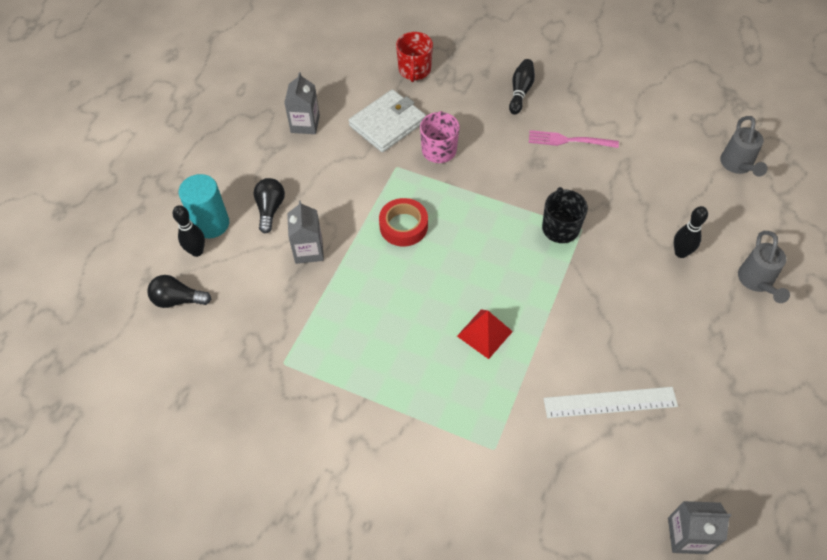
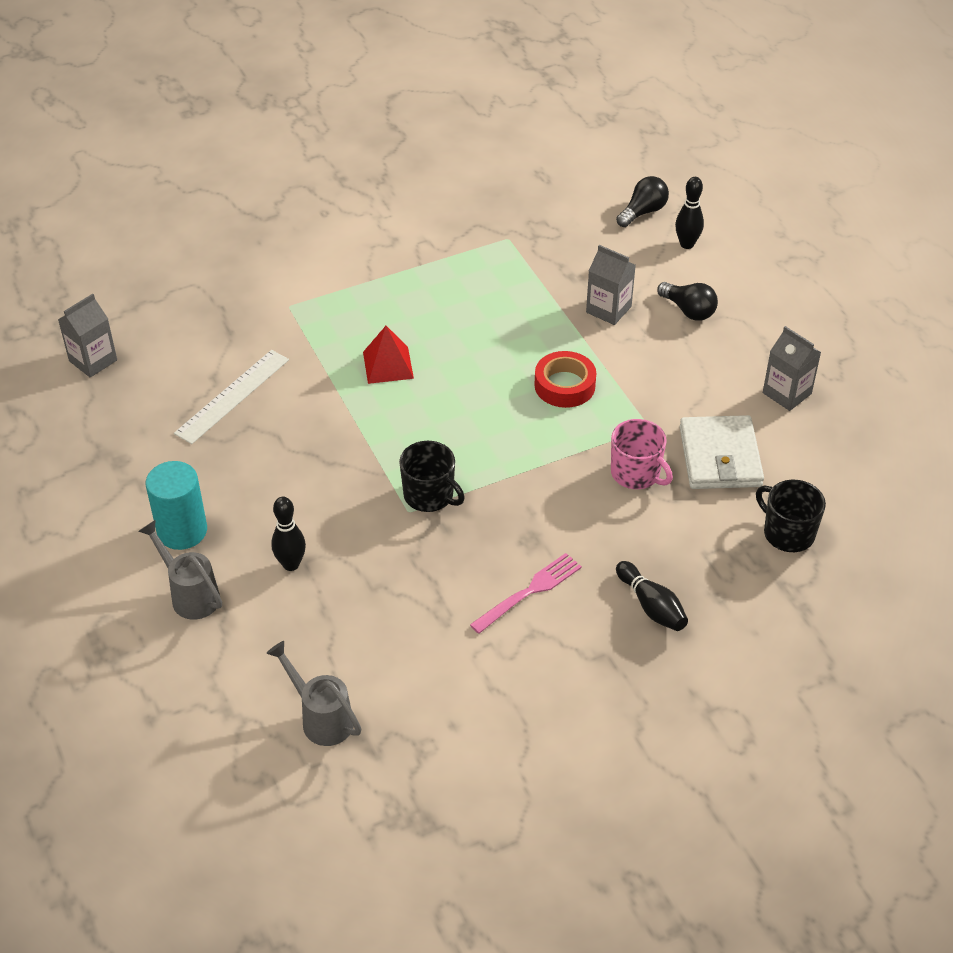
camera: 130 degrees right, 10 degrees down
turquoise cylinder [179,174,229,238] -> turquoise cylinder moved to [146,461,207,550]
red mug [396,32,433,82] -> black mug [756,480,826,552]

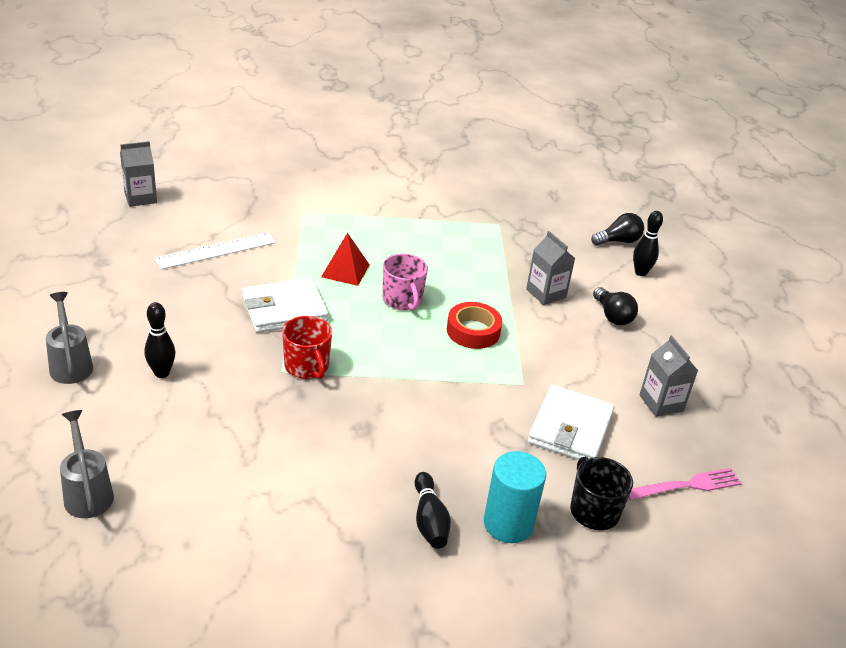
camera: 20 degrees right, 10 degrees down
turquoise cylinder [146,461,207,550] -> turquoise cylinder moved to [484,451,546,543]
black mug [399,441,465,512] -> red mug [282,316,332,379]
pink fork [470,553,582,634] -> pink fork moved to [628,468,742,500]
pink mug [611,419,673,489] -> pink mug moved to [382,253,428,310]
none -> white wallet [242,278,329,333]

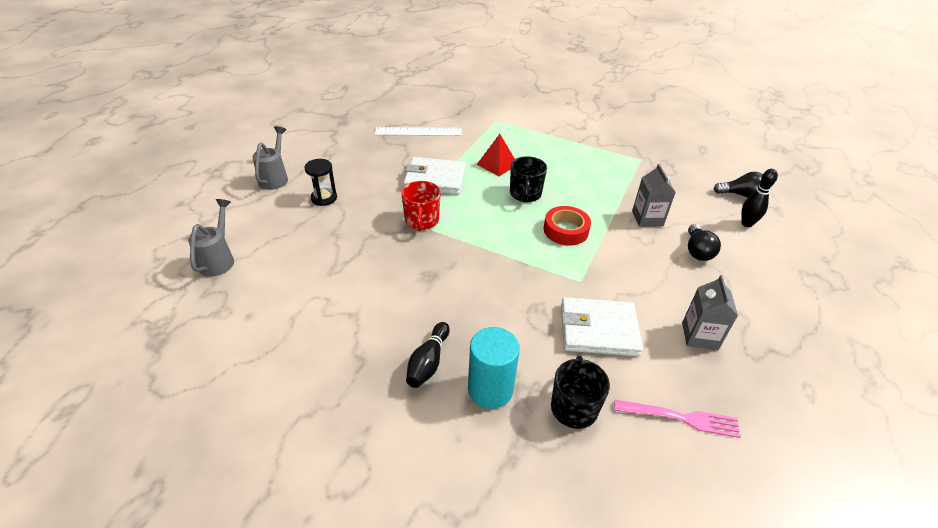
camera: 30 degrees right, 5 degrees up
grey carton [120,141,157,207] -> none
black bowling pin [145,302,175,378] -> black hourglass [305,159,337,206]
pink mug [382,253,428,310] -> black mug [510,156,547,202]
white wallet [528,385,615,460] -> white wallet turned 45 degrees clockwise [561,297,643,356]

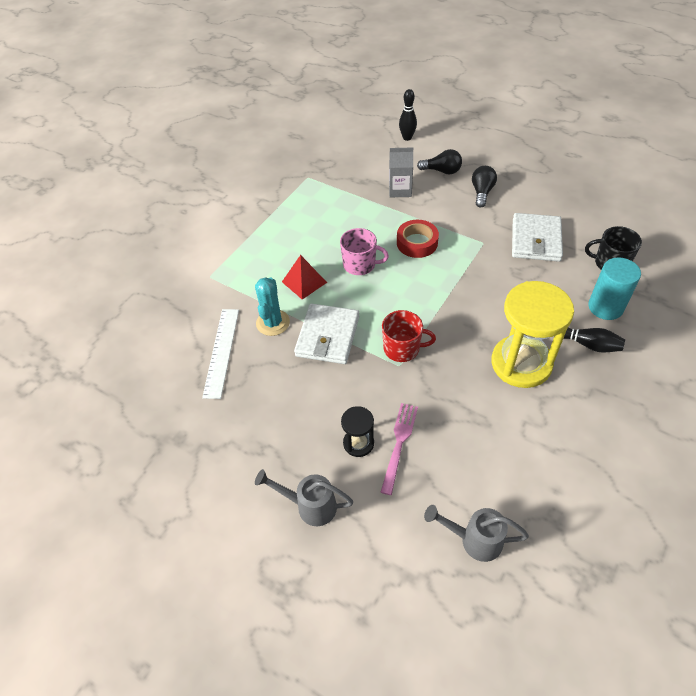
camera: 80 degrees left, 10 degrees up
black mug [510,156,547,202] -> pink mug [340,228,389,275]
pink fork [615,400,741,438] -> pink fork moved to [381,403,418,495]
grey carton [682,275,738,350] -> none
black light bulb [714,172,763,198] -> black light bulb moved to [472,166,497,208]
none -> turquoise cactus [255,277,290,336]
none -> yellow hourglass [491,281,574,388]

